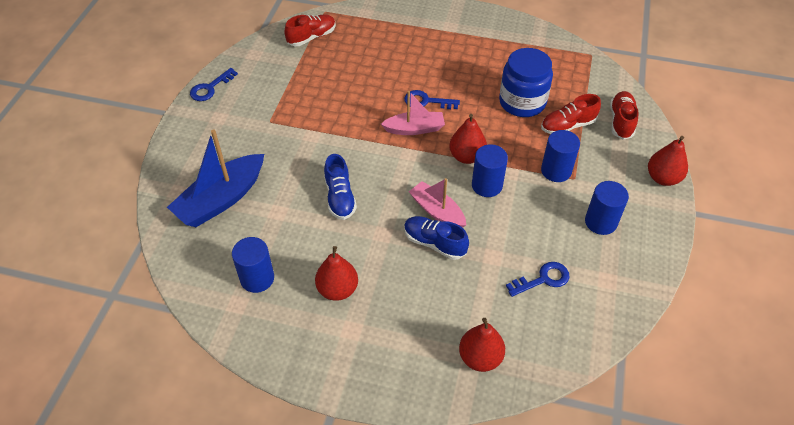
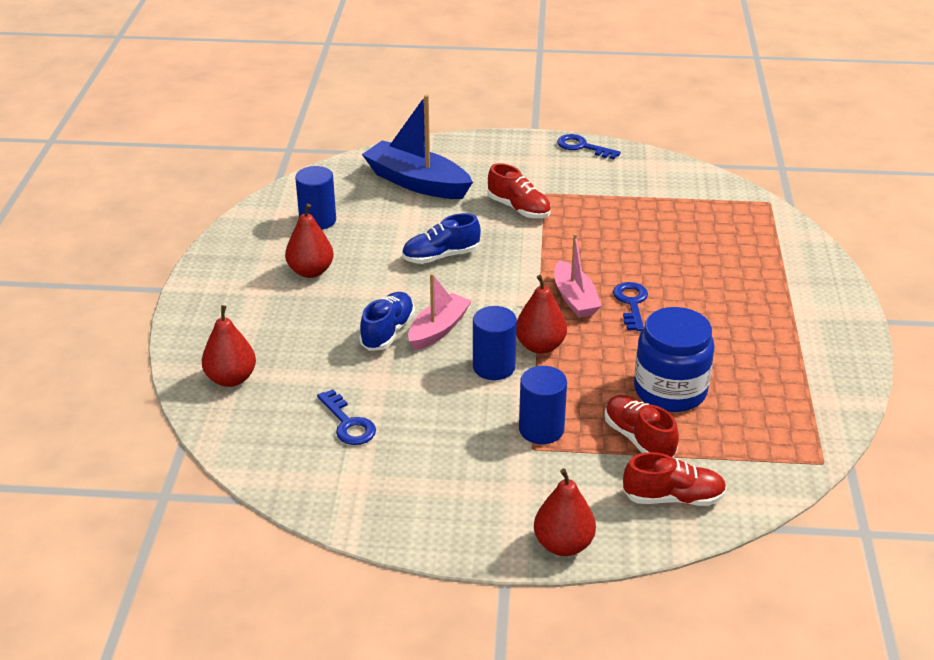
camera: 80 degrees right, 15 degrees down
red shoe [284,14,336,46] -> red shoe moved to [488,163,551,218]
blue cylinder [585,181,629,235] -> none

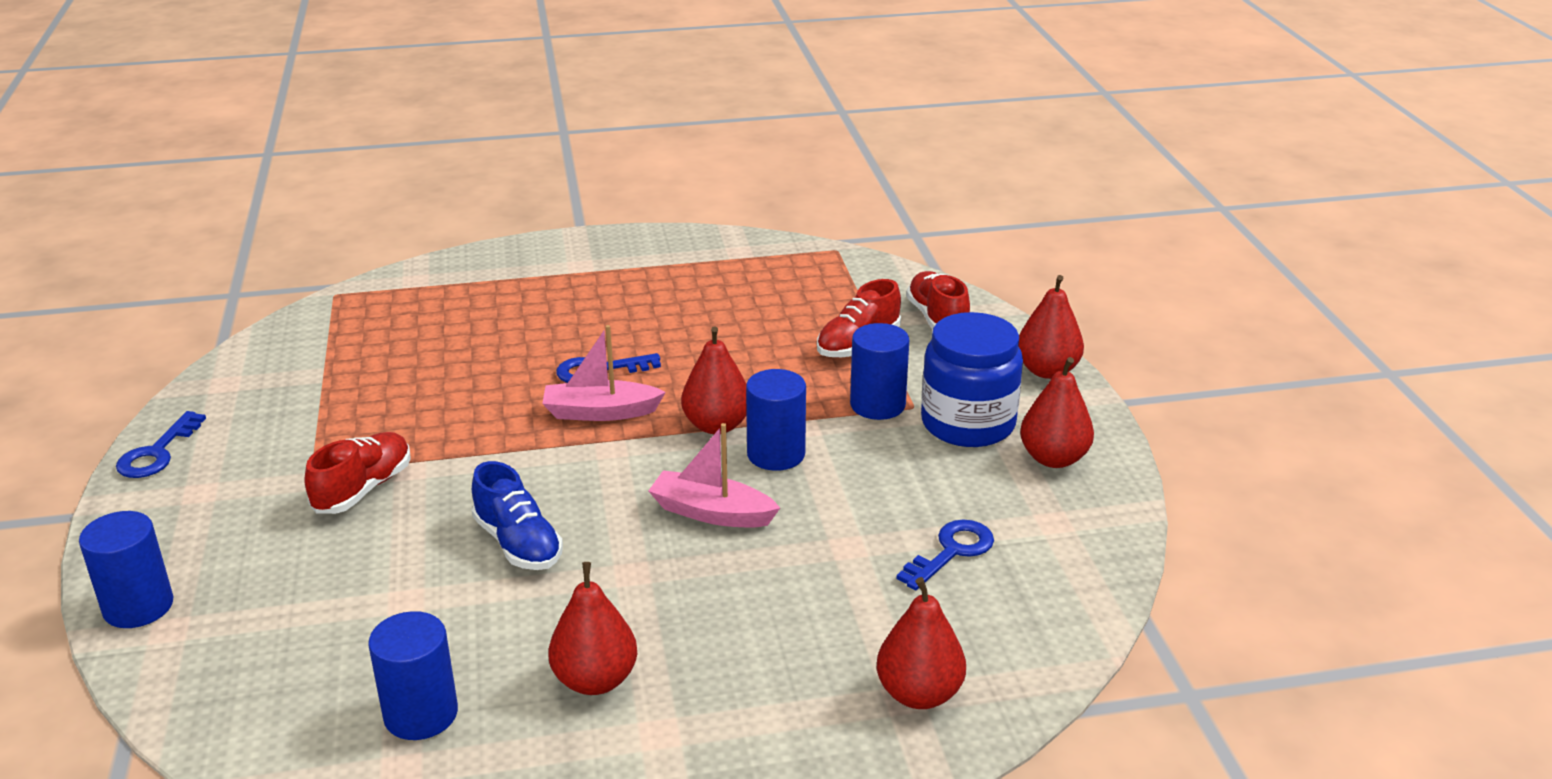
camera: 105 degrees left, 5 degrees down
blue shoe [359,292,415,351] -> none
blue boat [362,94,473,199] -> none
pink boat [554,233,601,318] -> pink boat turned 150 degrees counterclockwise [542,325,666,421]
blue jar [634,307,715,412] -> blue jar moved to [921,312,1023,447]
none -> blue cylinder [79,511,173,628]
none -> red pear [1020,357,1094,468]

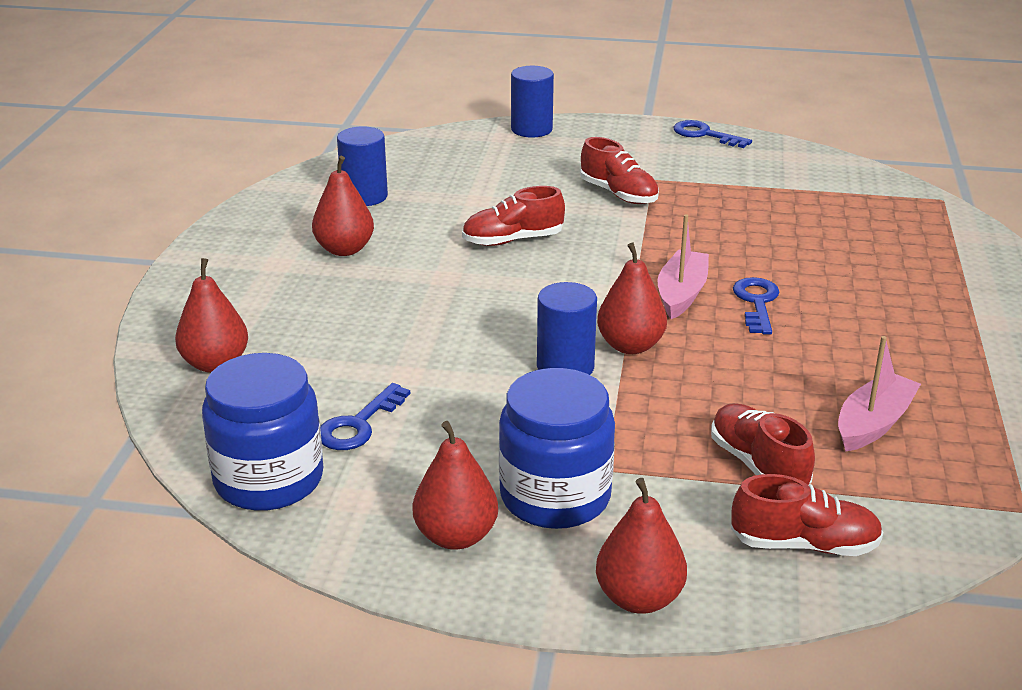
camera: 110 degrees right, 0 degrees up
blue shoe [472,461,563,570] -> red shoe [462,186,565,246]
pink boat [648,423,780,528] -> pink boat moved to [838,336,921,452]
blue cylinder [850,323,909,420] -> none
blue key [897,520,994,590] -> blue key turned 60 degrees clockwise [320,383,410,450]
none -> blue jar [202,353,323,511]

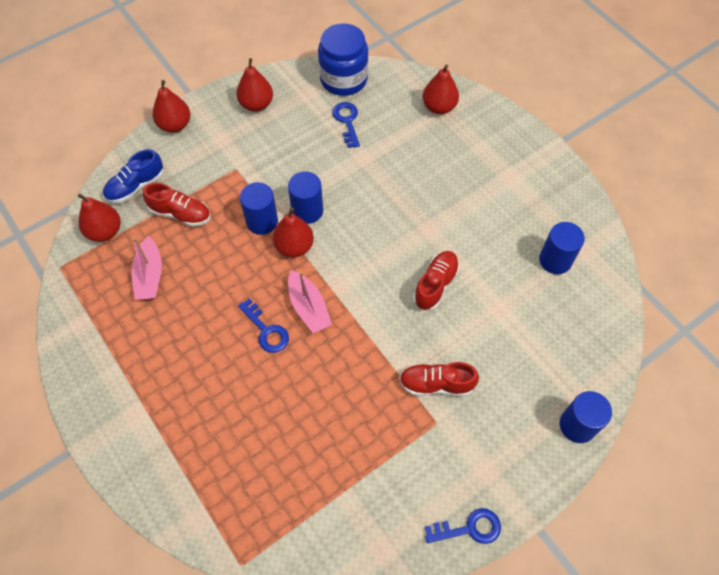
camera: 135 degrees right, 30 degrees up
red pear [312,156,374,256] -> red pear moved to [78,194,120,242]
blue jar [499,368,615,529] -> none
red shoe [731,474,883,556] -> blue shoe [103,149,164,203]
none -> blue cylinder [240,182,278,235]

